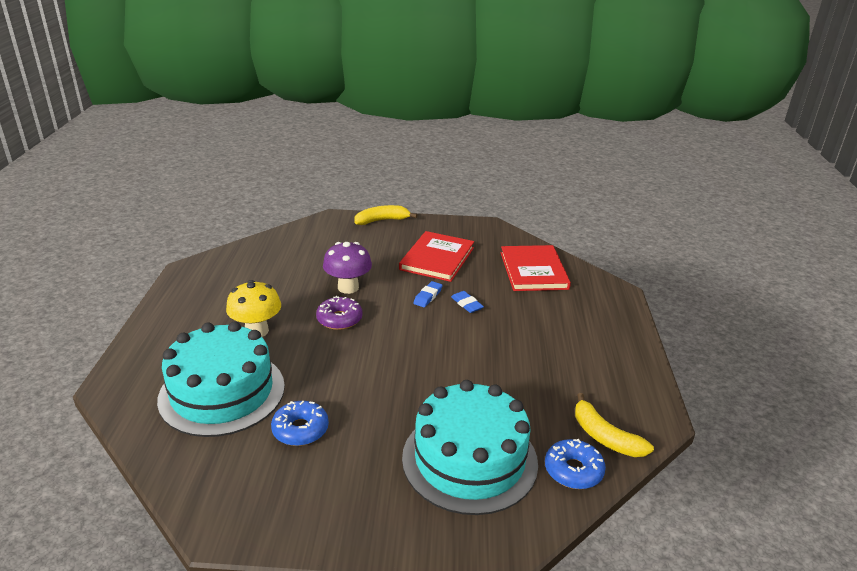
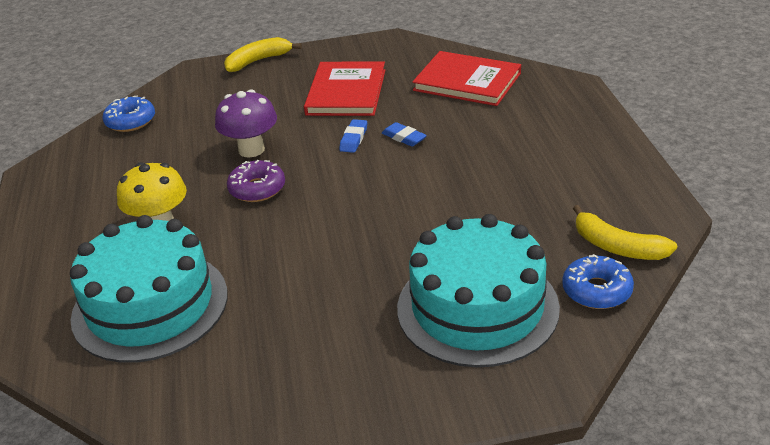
camera: 10 degrees left, 5 degrees up
blue donut [271,401,329,446] -> blue donut moved to [103,95,155,132]
red book [501,245,571,291] -> red book turned 45 degrees counterclockwise [412,51,521,106]

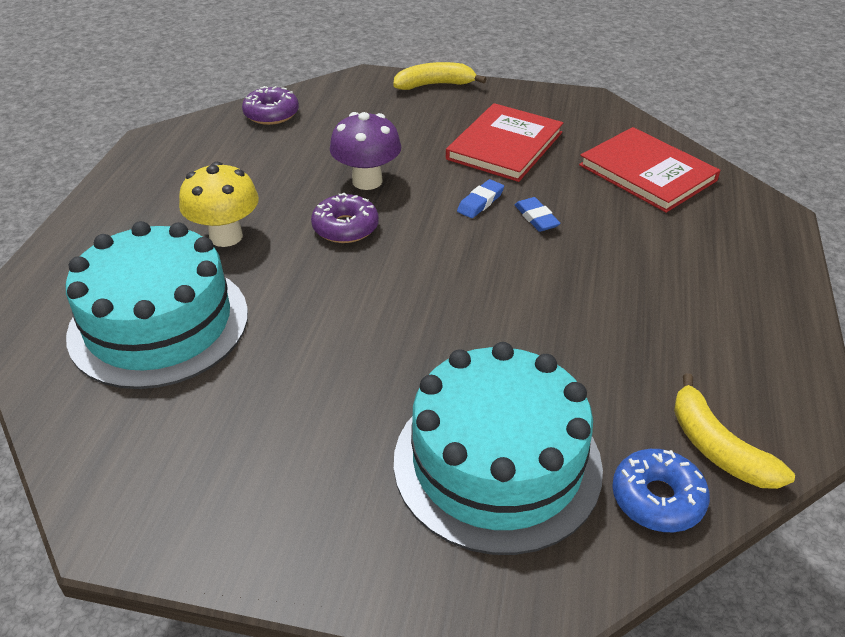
camera: 20 degrees right, 5 degrees up
blue donut [103,95,155,132] -> purple donut [242,86,299,125]

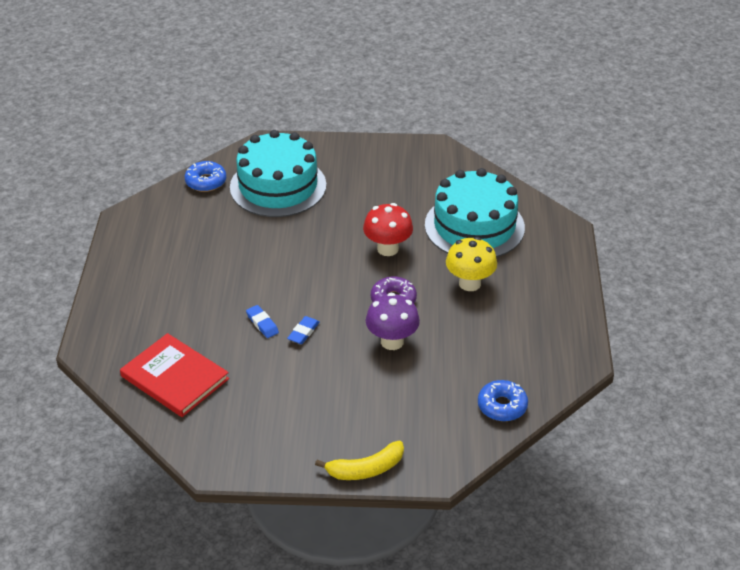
camera: 170 degrees right, 0 degrees up
purple donut [242,86,299,125] -> blue donut [478,380,528,421]
red book [446,103,563,182] -> none
yellow banana [674,373,795,489] -> none
none -> red mushroom [363,203,413,256]

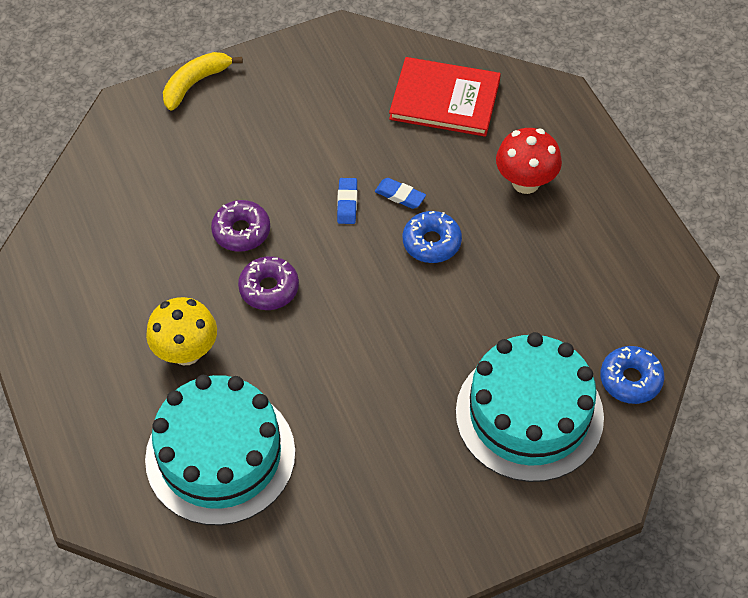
camera: 155 degrees right, 15 degrees up
red mushroom [363,203,413,256] -> red mushroom moved to [496,128,562,194]
purple mushroom [366,293,420,350] -> purple donut [211,200,270,252]
blue donut [478,380,528,421] -> blue donut moved to [403,211,462,263]

